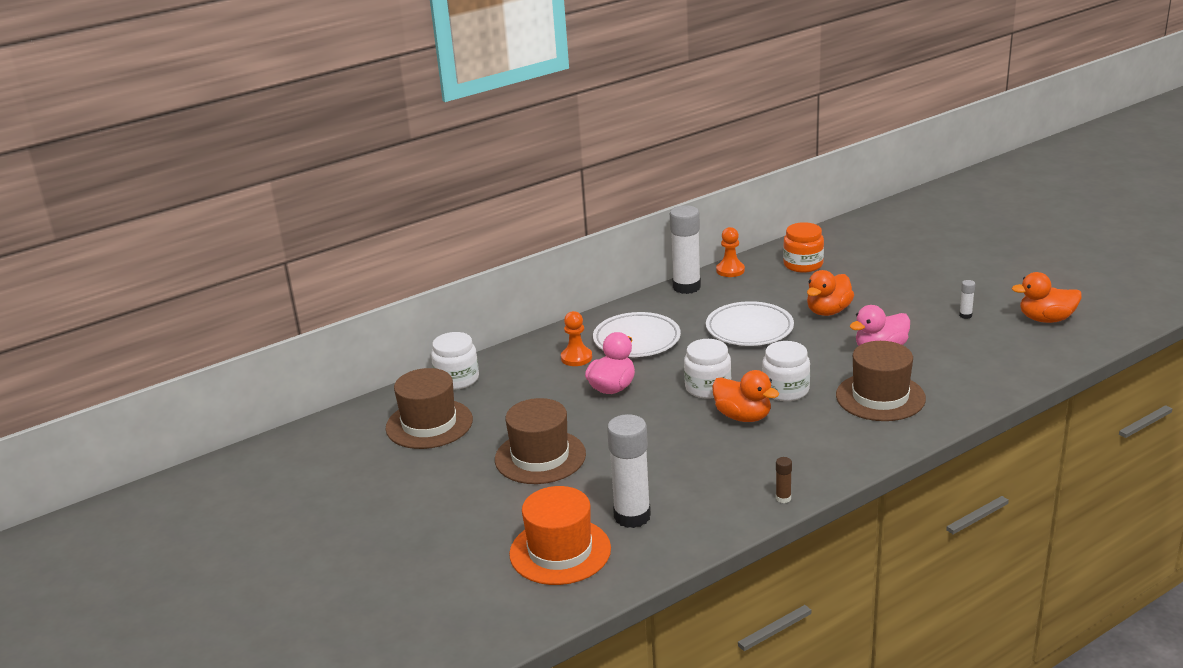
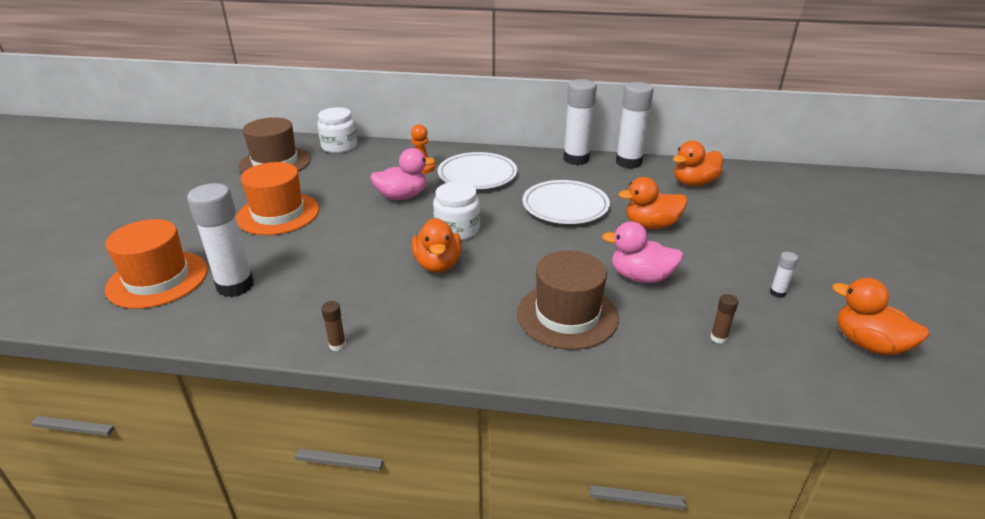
camera: 40 degrees right, 5 degrees up
brown hat [495,398,586,484] -> orange hat [236,162,319,235]
orange pawn [716,227,745,277] -> white glue stick [616,82,654,169]
white jar [762,341,810,401] -> none
orange jar [783,222,824,273] -> orange duck [673,140,723,186]
none -> brown glue stick [710,294,739,344]

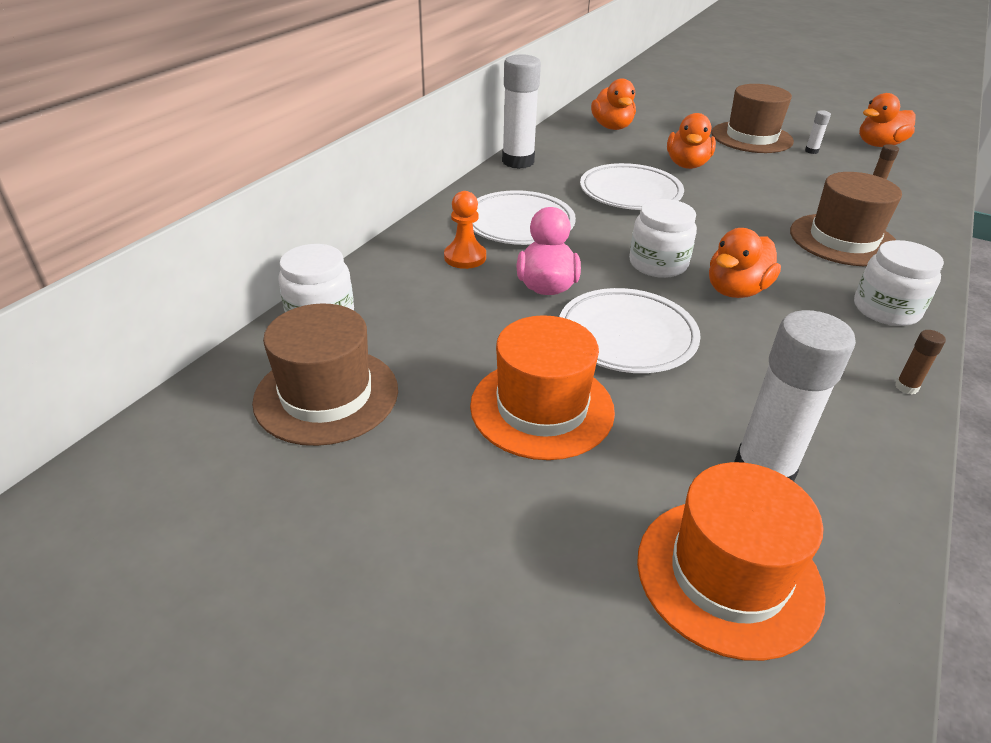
camera: 70 degrees left, 5 degrees up
orange duck [412,218,462,273] -> orange duck turned 120 degrees clockwise [709,228,781,298]
pink duck [602,221,683,283] -> none
white glue stick [616,82,654,169] -> none
none -> white plate [559,288,701,373]
none -> brown hat [711,84,794,153]
none -> white jar [854,240,944,326]

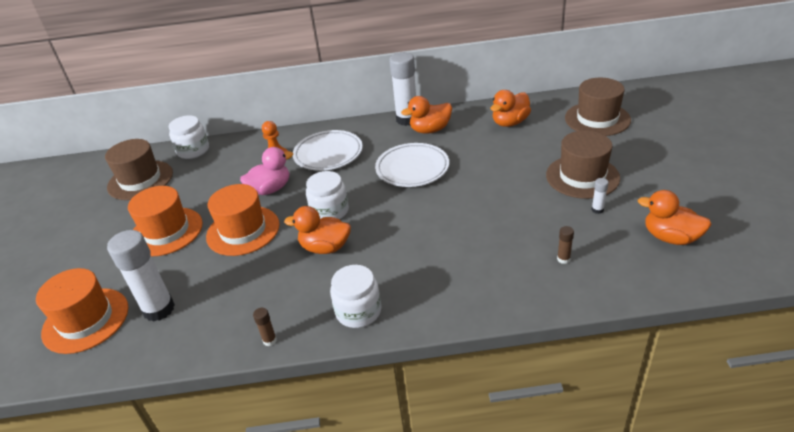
camera: 60 degrees right, 0 degrees up
white plate [559,288,701,373] -> orange hat [206,184,279,256]
orange duck [667,113,716,169] -> orange duck moved to [401,96,452,134]
brown hat [790,172,902,266] -> brown hat moved to [565,78,631,136]

